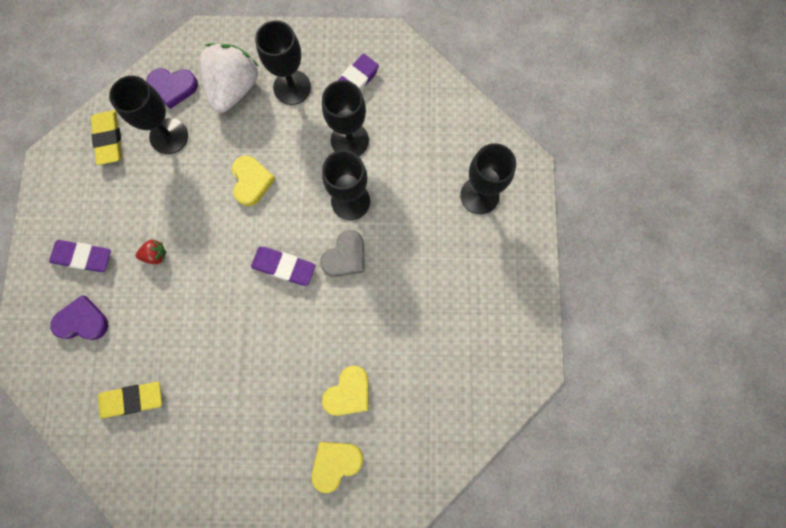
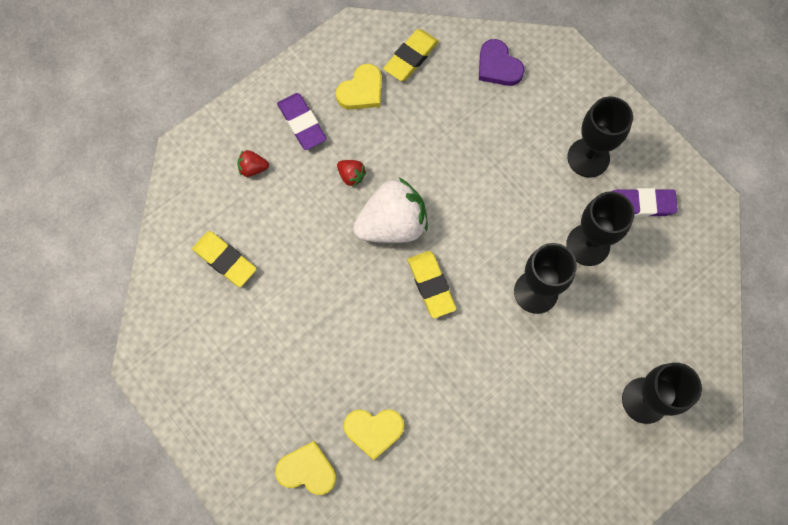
camera: 50 degrees right, 5 degrees down
purple heart [50,295,108,340] -> red strawberry [237,150,269,177]
black goblet [109,76,188,154] -> none
white strawberry [200,43,258,113] -> white strawberry moved to [353,178,428,243]
yellow heart [232,156,275,206] -> yellow heart moved to [336,64,382,110]
purple eraser [251,247,315,286] -> yellow eraser [408,251,456,318]
grey heart [320,230,365,277] -> none

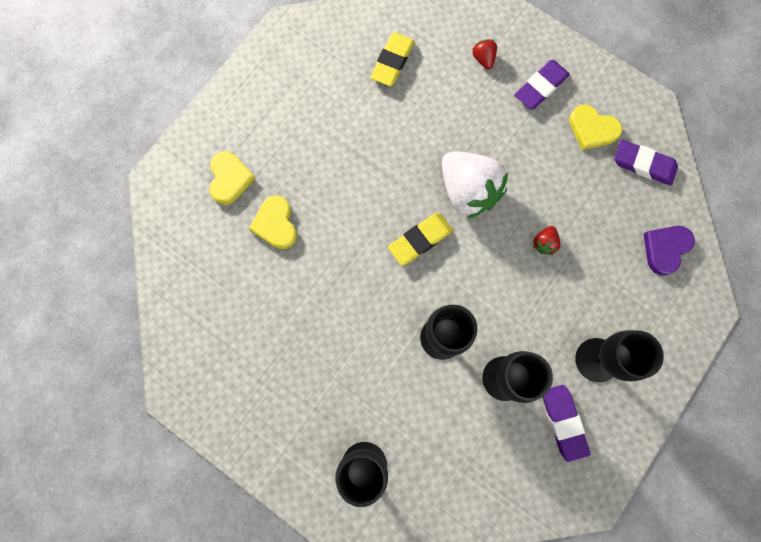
camera: 75 degrees right, 5 degrees up
red strawberry [337,160,366,187] -> red strawberry moved to [533,226,560,255]
yellow eraser [383,29,439,81] -> purple eraser [614,140,678,186]

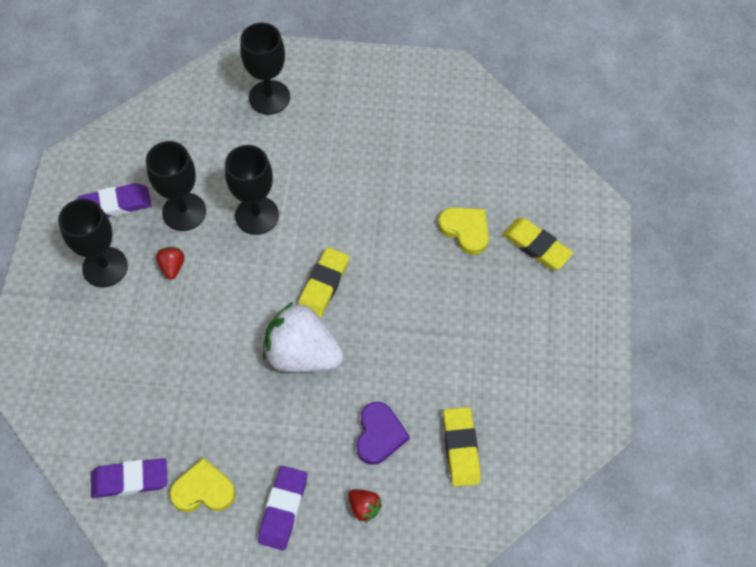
camera: 150 degrees right, 15 degrees down
yellow heart [209,151,256,205] -> yellow eraser [502,218,573,270]
red strawberry [533,226,560,255] -> red strawberry moved to [156,247,184,279]
purple eraser [542,385,590,462] -> purple eraser turned 60 degrees counterclockwise [78,183,151,217]
purple heart [644,226,695,276] -> purple heart moved to [356,402,410,465]

